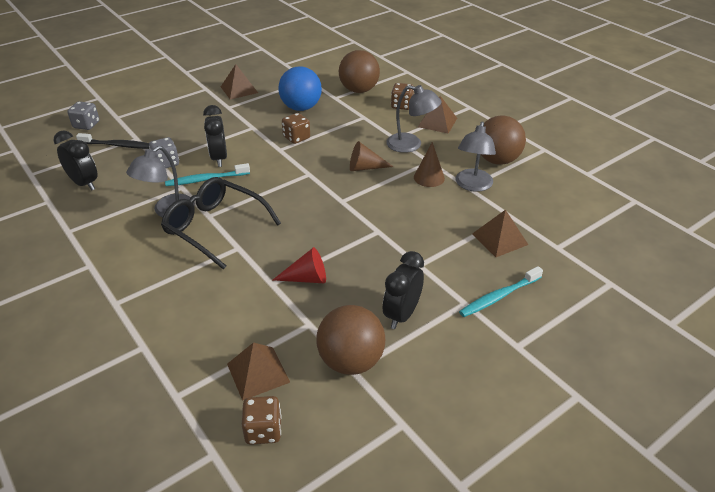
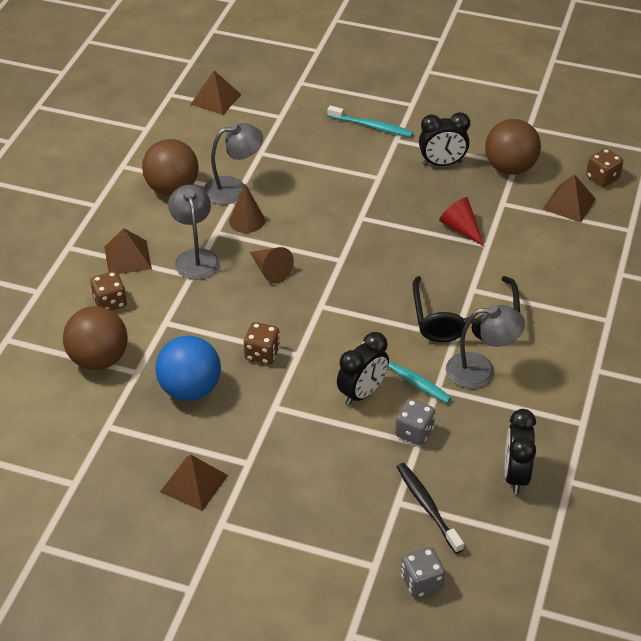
camera: 125 degrees left, 5 degrees up
brown pyramid [472,210,528,257] -> brown pyramid moved to [190,71,242,115]

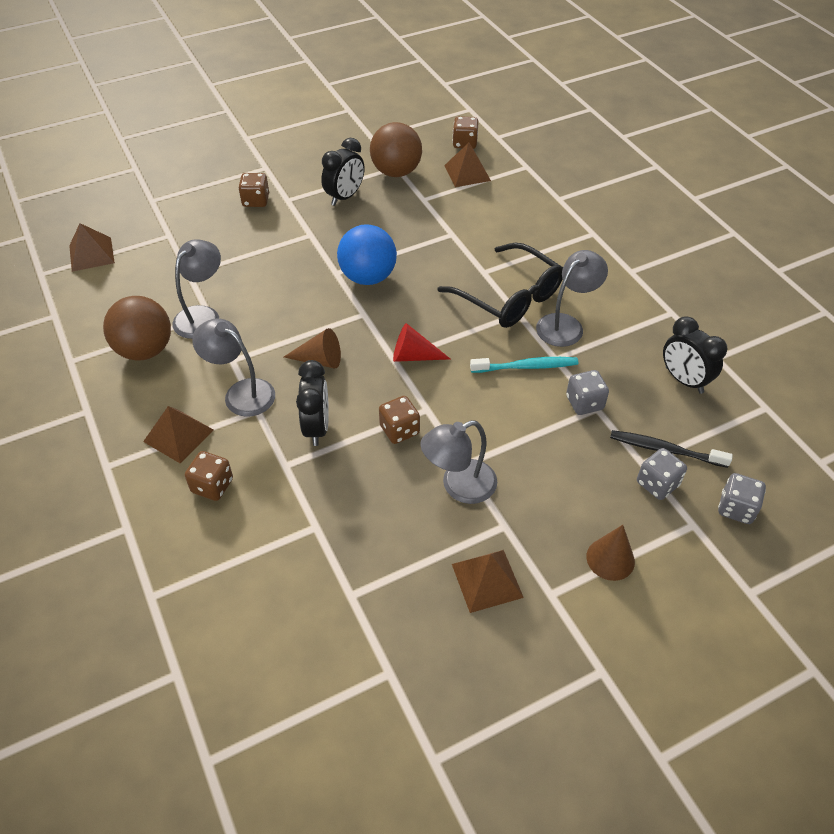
camera: 45 degrees left, 5 degrees up
brown ball [63,306,128,370] -> none
blue ball [155,336,221,401] -> blue ball moved to [337,224,397,285]
brown cone [229,184,265,233] -> brown cone moved to [587,525,635,581]
turquoise toothbrush [327,105,413,137] -> brown dice [238,173,269,207]
black clock [337,332,389,406] -> black clock moved to [296,360,329,446]
red cone [439,197,485,247] -> red cone moved to [393,323,450,362]
none -> grey lamp [420,420,497,504]
none -> grey dice [637,448,687,500]

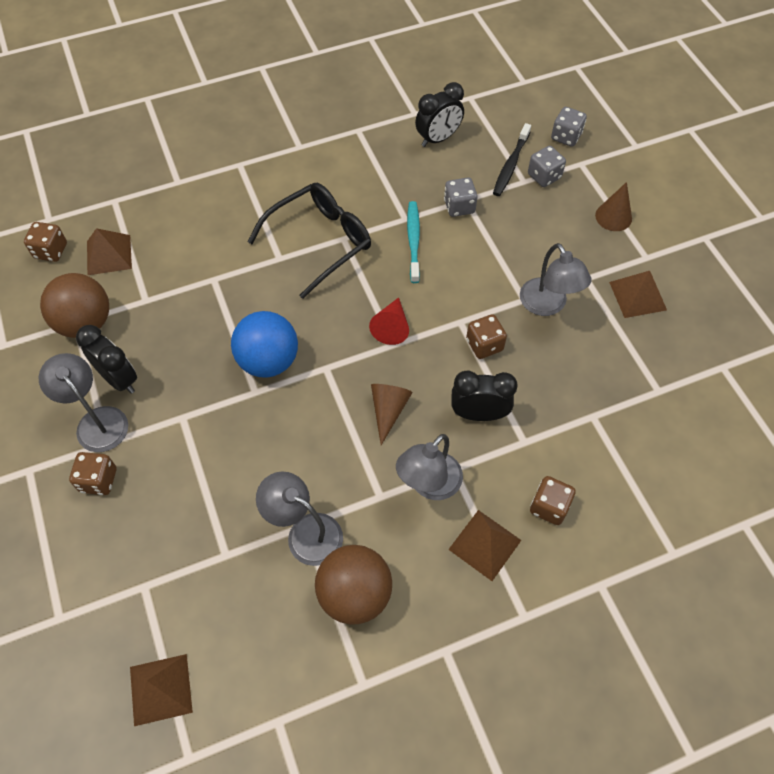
camera: 85 degrees left, 10 degrees up
grey lamp [536,250,608,347] -> grey lamp moved to [39,353,128,452]

